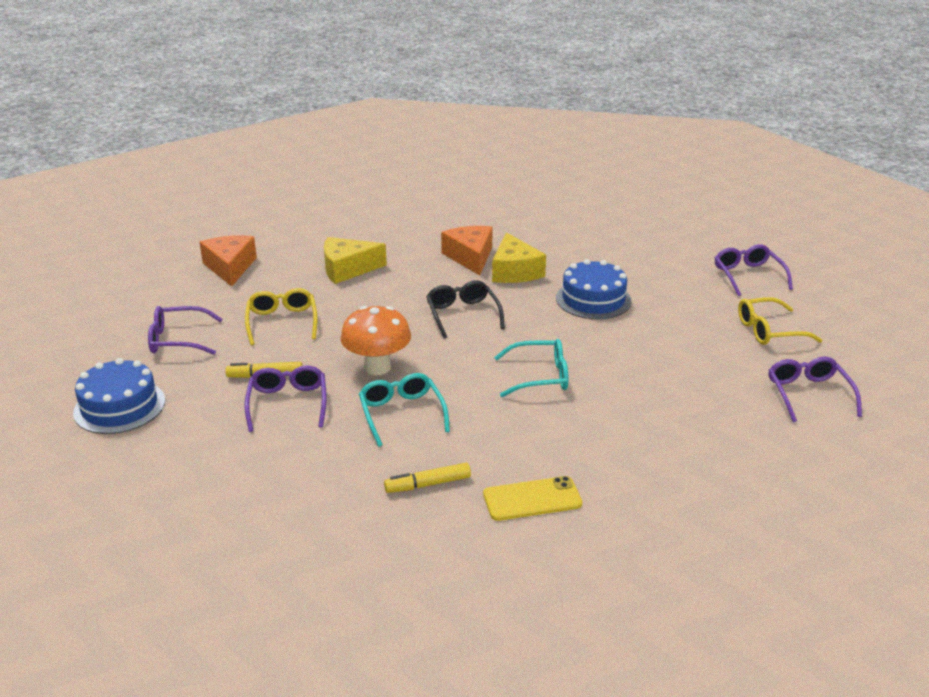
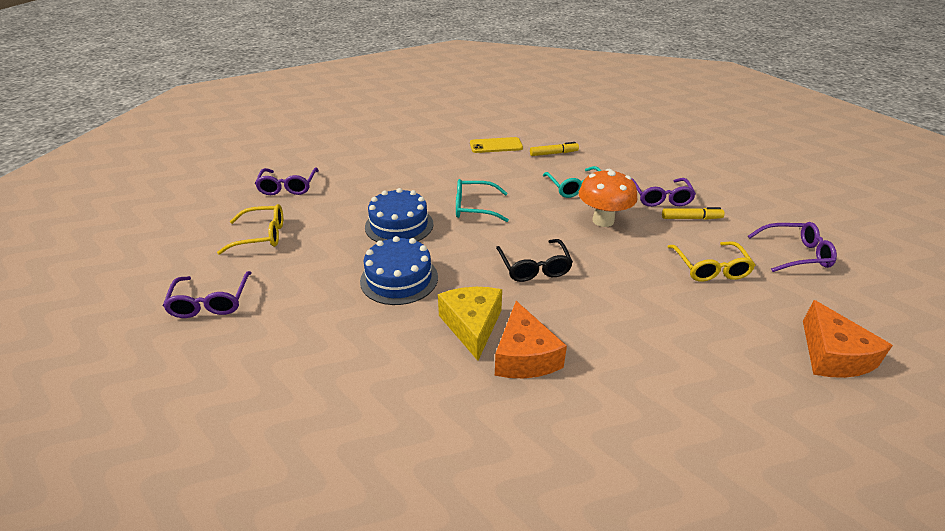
camera: 175 degrees left, 5 degrees up
blue cake [73,358,165,434] -> blue cake moved to [365,188,433,242]
yellow cheese [324,237,387,284] -> none

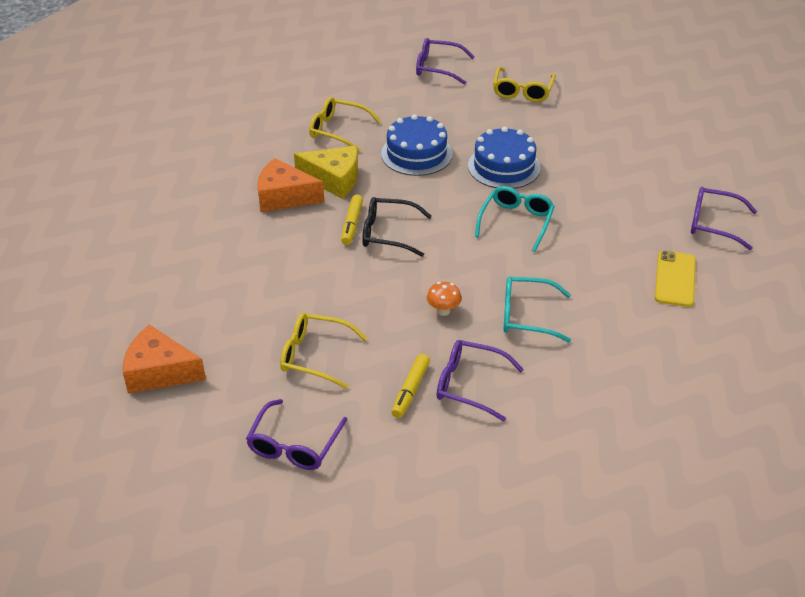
camera: 110 degrees right, 5 degrees up
purple glasses [255,167,319,195] -> purple glasses moved to [691,187,757,250]
yellow marker [530,142,579,156] -> yellow marker moved to [341,194,363,245]
orange mushroom [579,169,637,227] -> orange mushroom [427,282,462,316], size x0.50
none -> yellow glasses [309,97,381,152]

